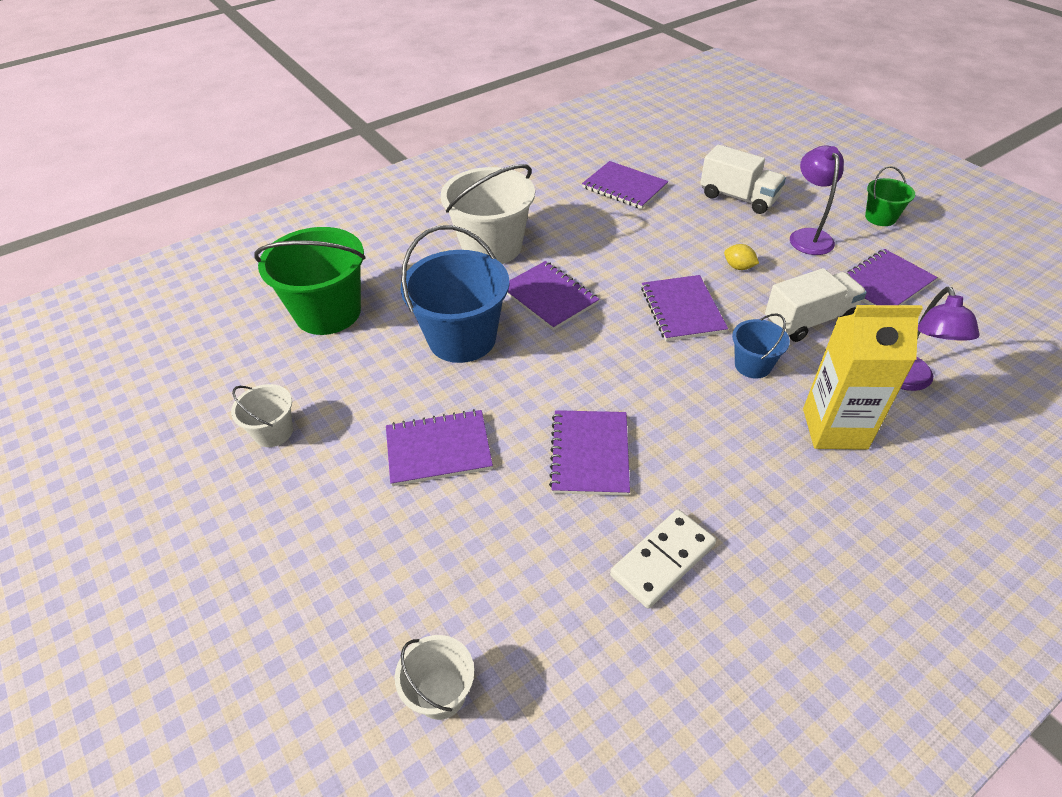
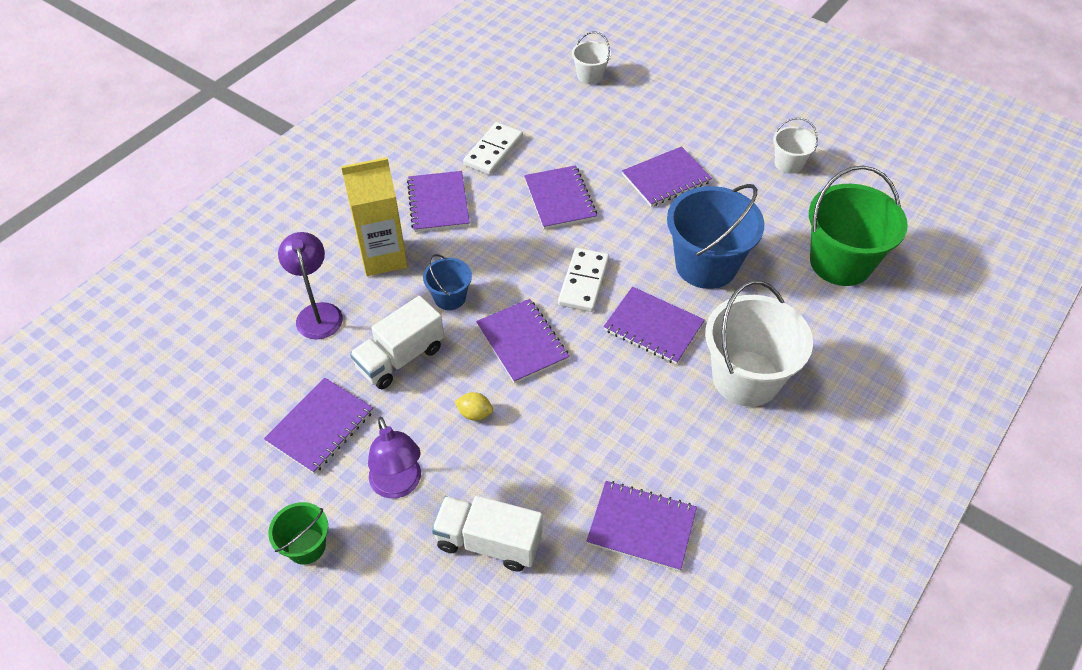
camera: 160 degrees right, 5 degrees up
none -> purple notebook [407,171,470,232]
none -> white domino [558,248,609,312]

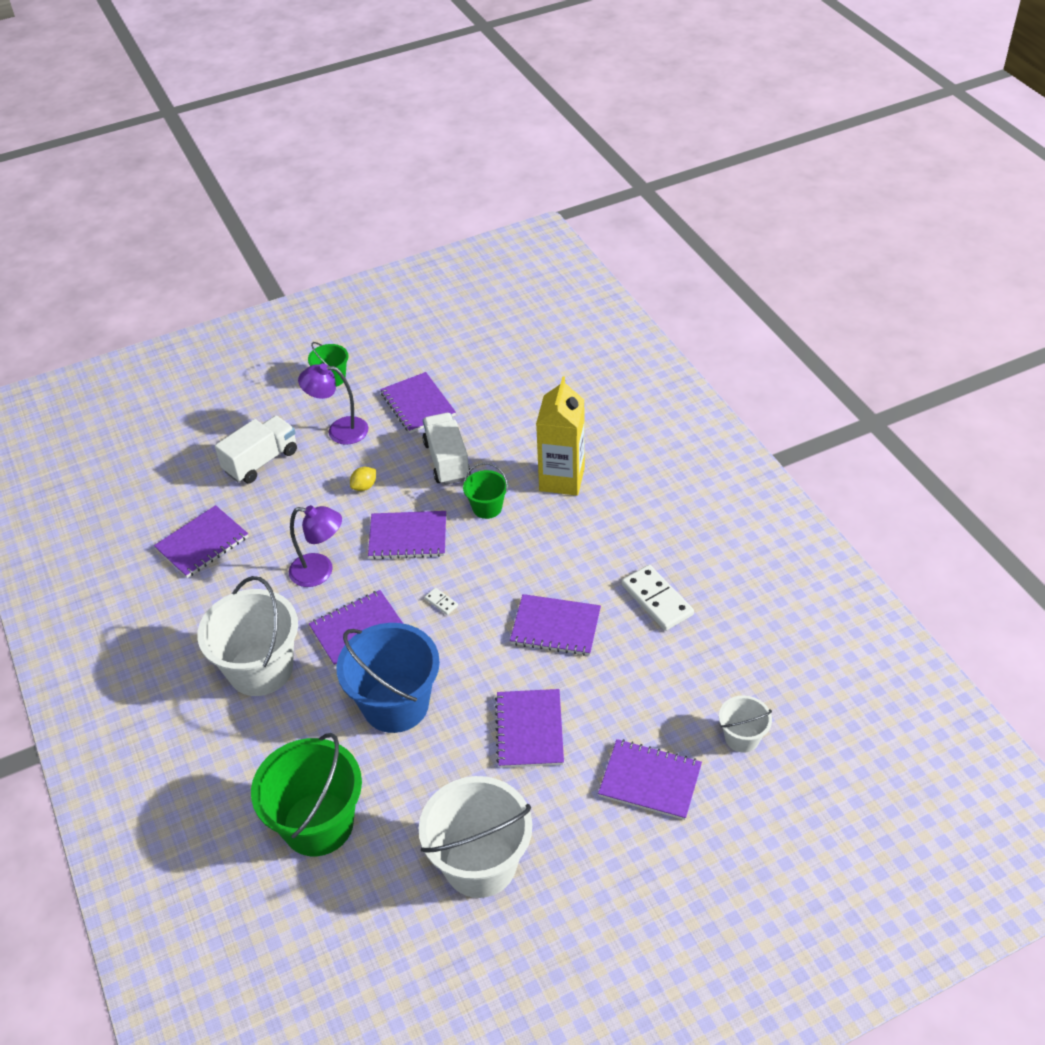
camera: 120 degrees right, 5 degrees down
purple lamp [278,232,343,339] -> purple lamp moved to [289,505,342,587]
purple notebook [407,171,470,232] -> purple notebook moved to [598,739,702,820]
blue bucket [423,254,472,310] -> green bucket [463,463,508,519]
white domino [558,248,609,312] -> white domino [424,588,458,615], size x0.45
white bucket [773,118,818,174] -> white bucket [419,776,532,898], size x1.98

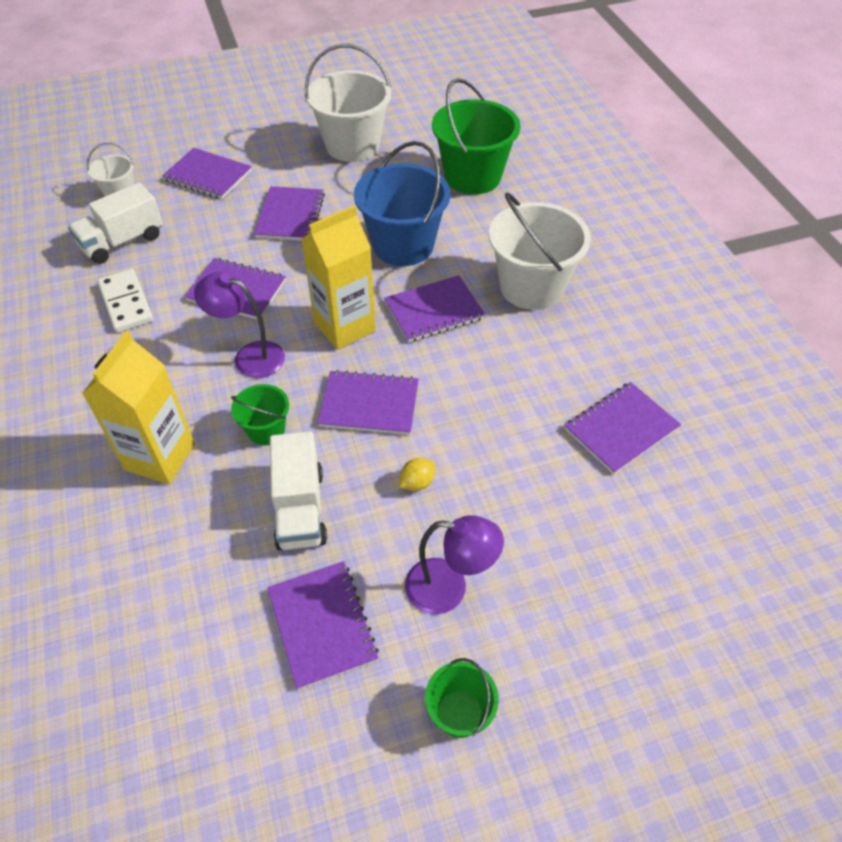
camera: 175 degrees left, 5 degrees up
white truck [215,416,297,484] -> white truck moved to [68,182,163,264]
purple lamp [289,505,342,587] -> purple lamp moved to [194,272,285,378]
white domino [424,588,458,615] -> yellow carton [301,205,376,350]

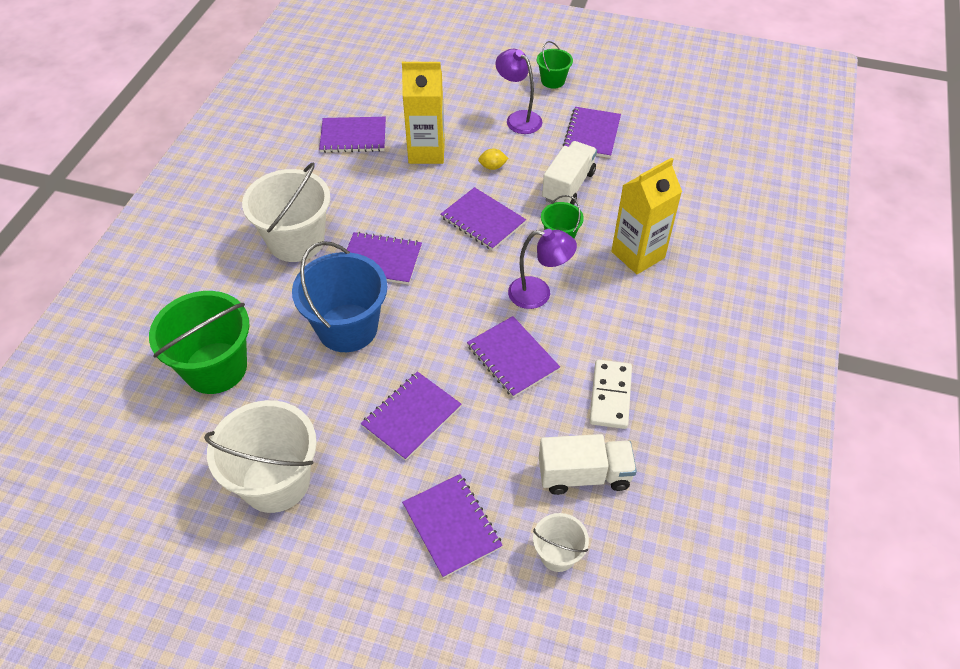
camera: 145 degrees left, 0 degrees up
purple lamp [194,272,285,378] -> purple lamp turned 45 degrees counterclockwise [508,229,577,309]
yellow carton [301,205,376,350] -> yellow carton moved to [402,62,445,164]

